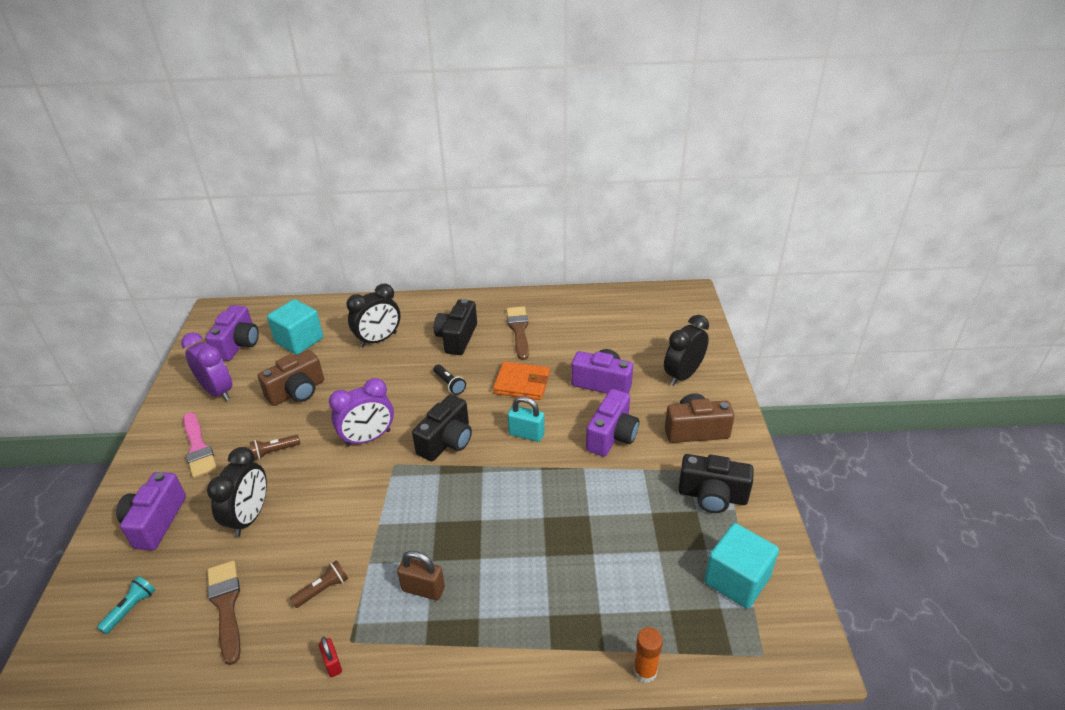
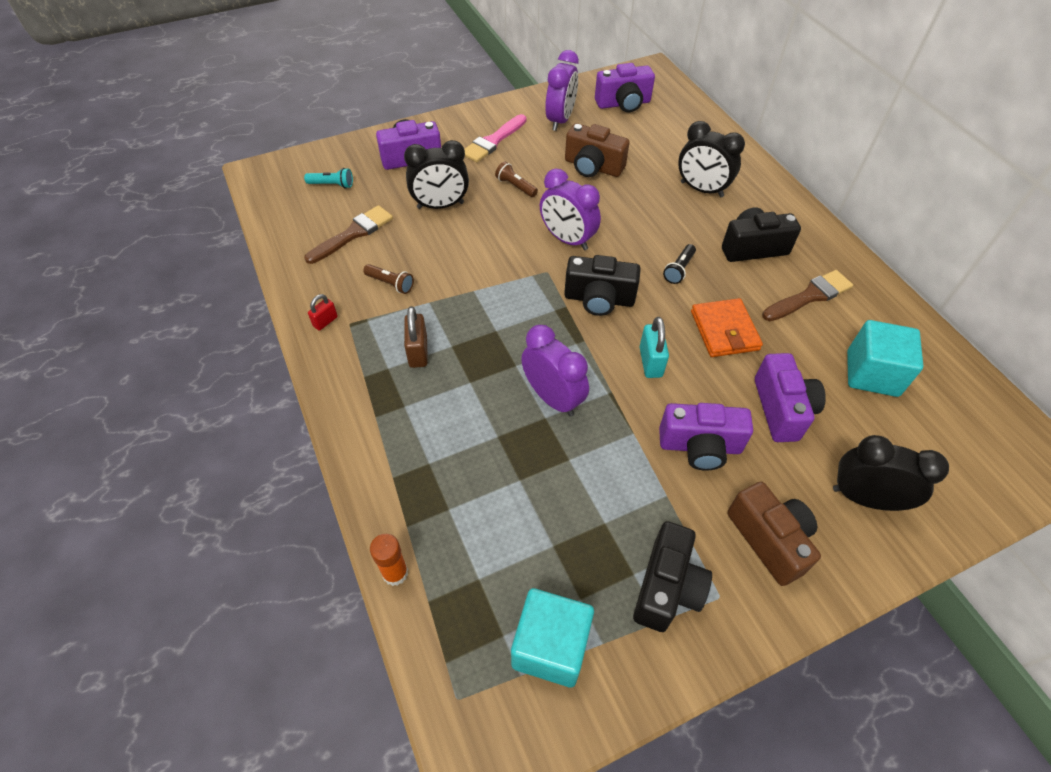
camera: 65 degrees right, 15 degrees up
turquoise cube [267,299,323,355] -> turquoise cube moved to [847,320,923,397]
black camera [678,454,754,513] -> black camera turned 150 degrees counterclockwise [633,521,712,632]
none -> purple clock [521,325,589,417]

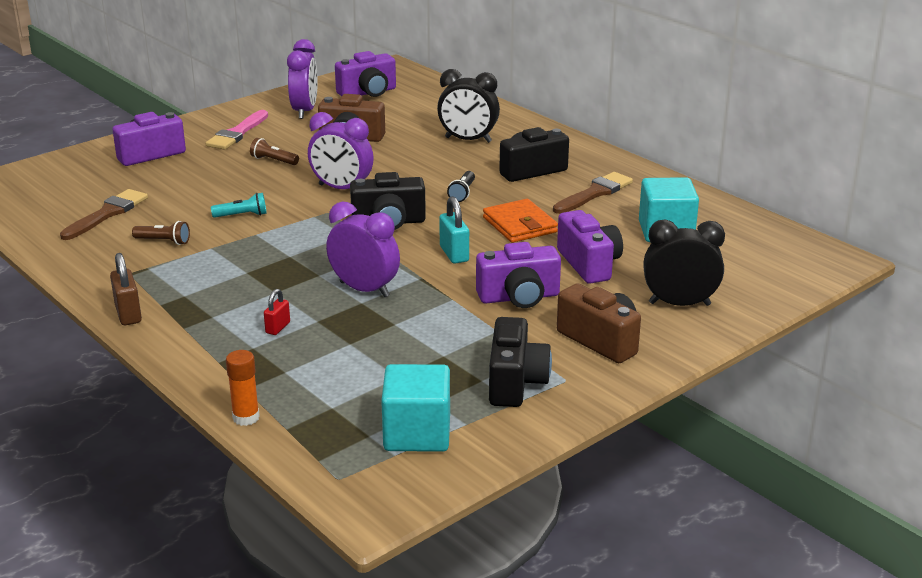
camera: 15 degrees left, 25 degrees down
turquoise flashlight [304,168,353,188] -> turquoise flashlight moved to [211,193,267,218]
red padlock [308,294,338,331] -> red padlock moved to [264,289,290,335]
black clock [404,140,469,209] -> none
brown padlock [404,306,428,368] -> brown padlock moved to [110,253,142,325]

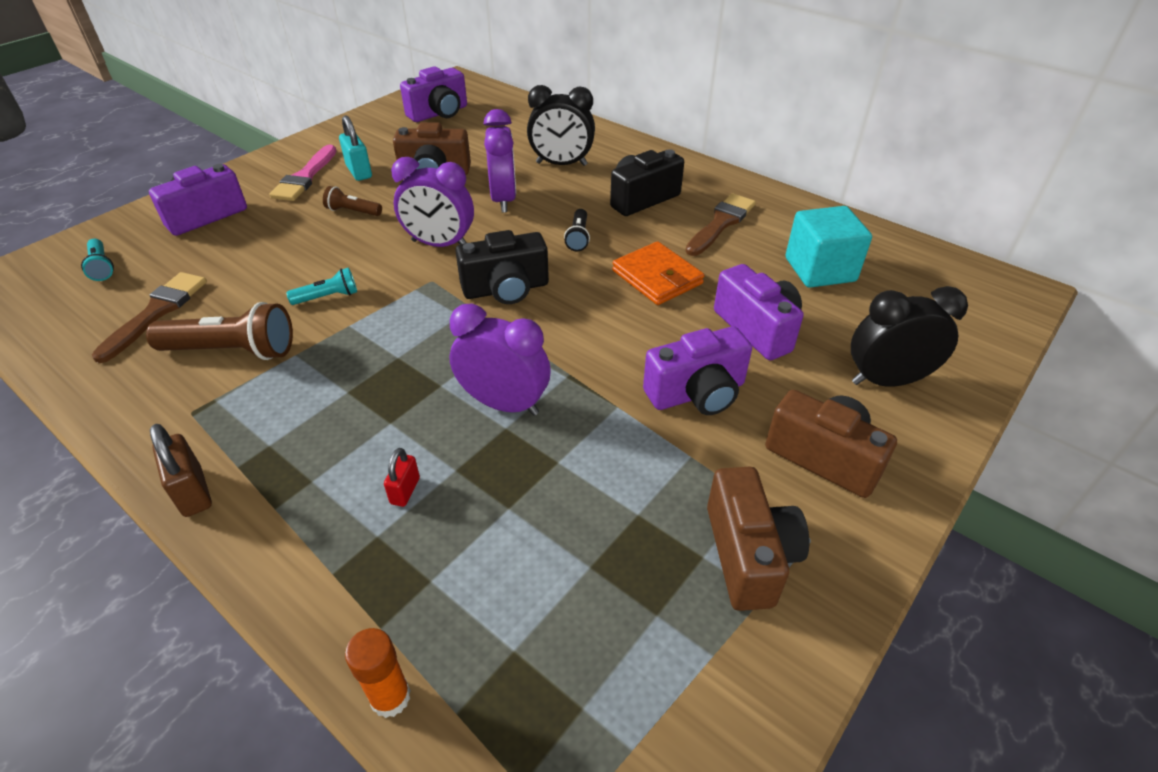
camera: 10 degrees left, 15 degrees up
brown flashlight [132,221,190,245] -> brown flashlight [146,302,293,360], size x1.88
purple clock [287,39,318,119] -> purple clock moved to [484,109,516,213]
turquoise cube [381,364,450,452] -> none
turquoise padlock [439,196,469,264] -> turquoise padlock moved to [339,116,372,181]
black camera [489,317,552,407] -> brown camera [707,467,809,611]
none -> turquoise flashlight [81,239,114,281]

